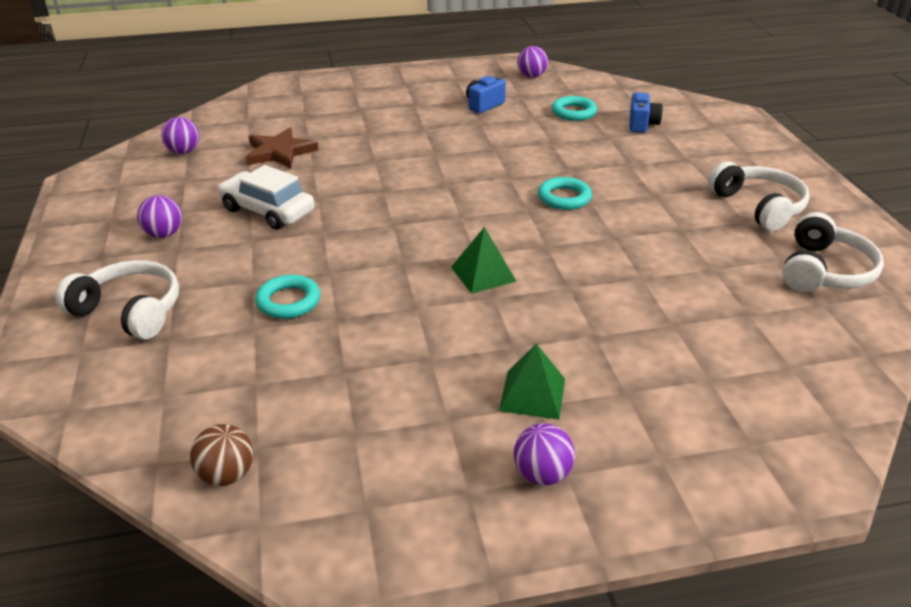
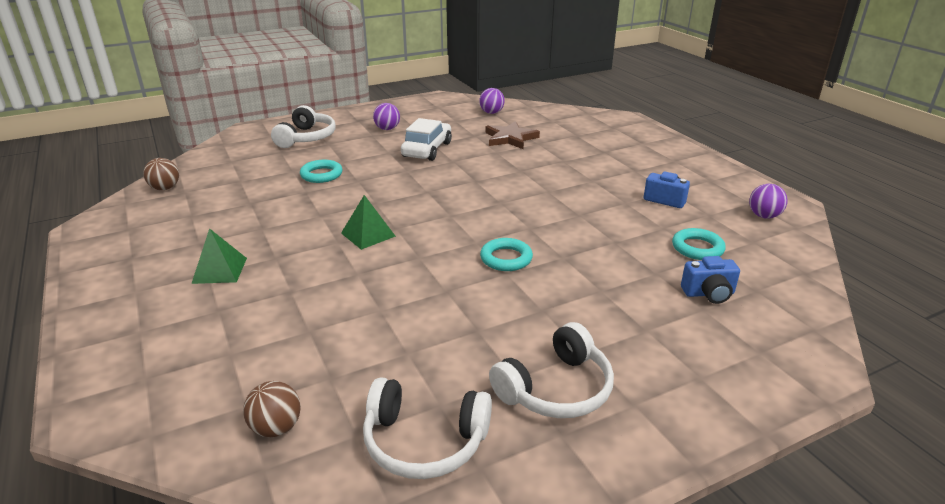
camera: 75 degrees right, 5 degrees down
purple ball [514,423,575,485] -> none
none -> brown ball [243,381,301,437]

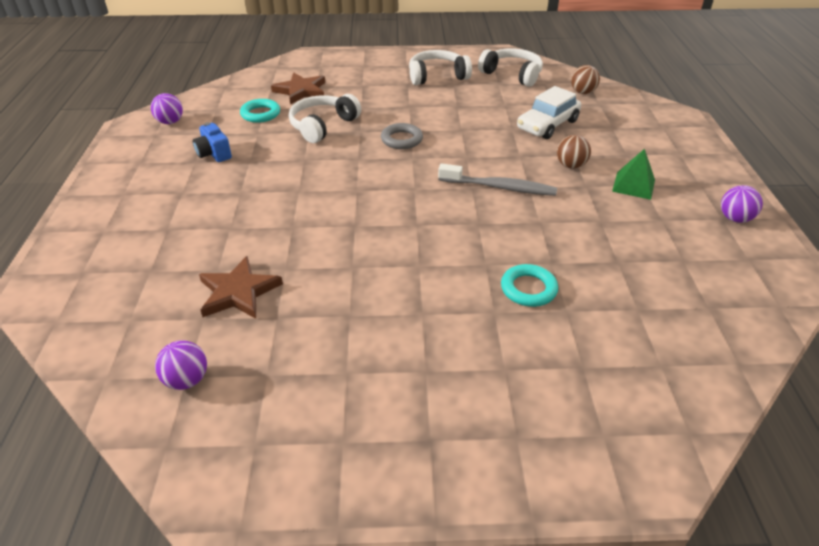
camera: 155 degrees left, 10 degrees up
brown ball [143,158,179,190] -> brown ball moved to [557,135,591,169]
white headphones [271,105,336,148] -> white headphones moved to [289,94,361,143]
green pyramid [341,195,396,250] -> grey toothbrush [438,163,557,196]
purple ball [373,103,400,130] -> purple ball moved to [721,185,763,223]
white car [401,118,452,161] -> white car moved to [517,86,581,139]
turquoise ring [480,238,533,271] -> grey ring [381,123,423,149]
blue camera [681,256,740,304] -> brown star [271,72,325,105]

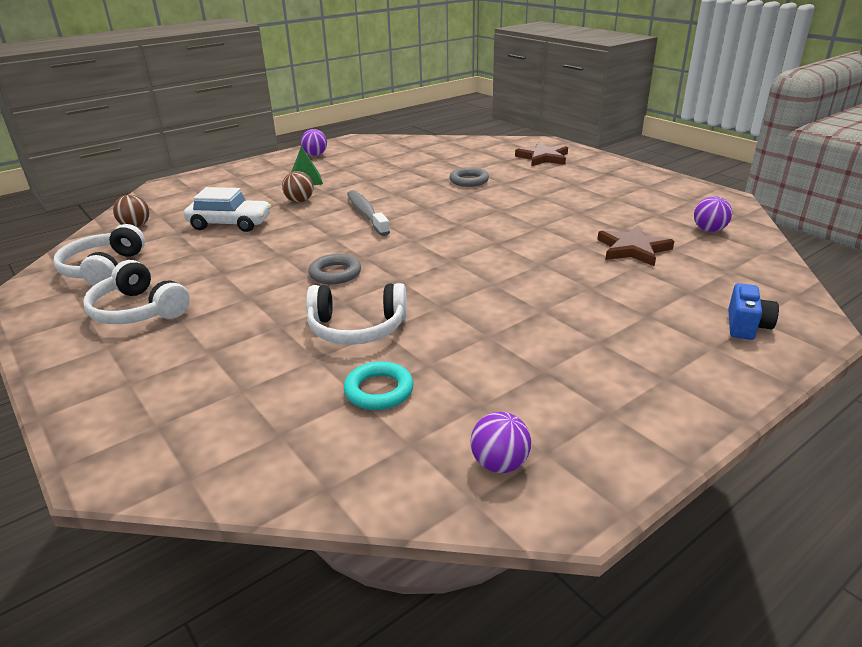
camera: 125 degrees left, 10 degrees down
blue camera [193,122,232,162] -> blue camera moved to [728,283,779,340]
brown star [271,72,325,105] -> brown star moved to [515,142,568,166]
turquoise ring [501,264,558,307] -> grey ring [450,167,489,187]

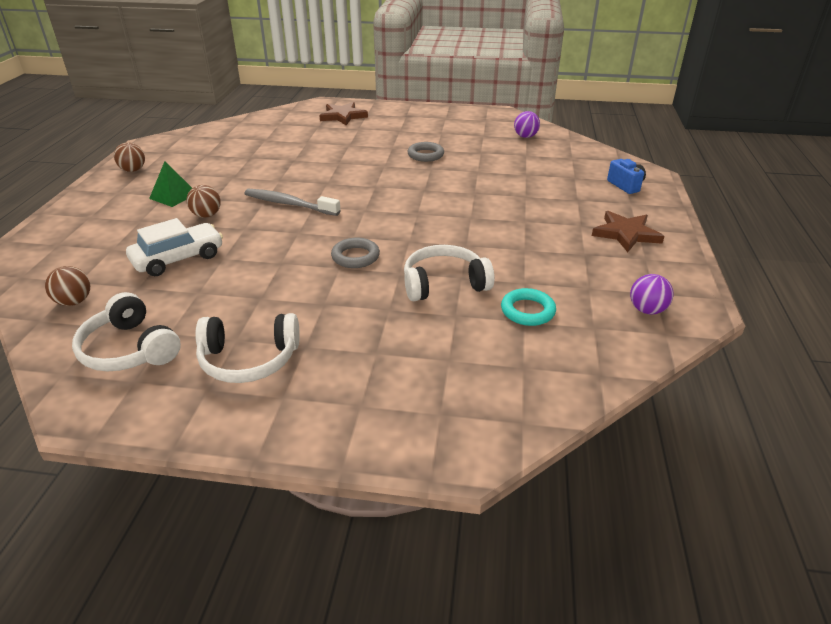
camera: 45 degrees left, 5 degrees up
purple ball [301,129,327,156] -> brown ball [114,142,145,172]
white headphones [306,283,407,345] -> white headphones turned 150 degrees counterclockwise [404,245,495,301]
grey ring [450,167,489,187] -> grey ring moved to [408,142,444,162]
brown star [597,225,674,267] -> brown star moved to [592,211,664,252]

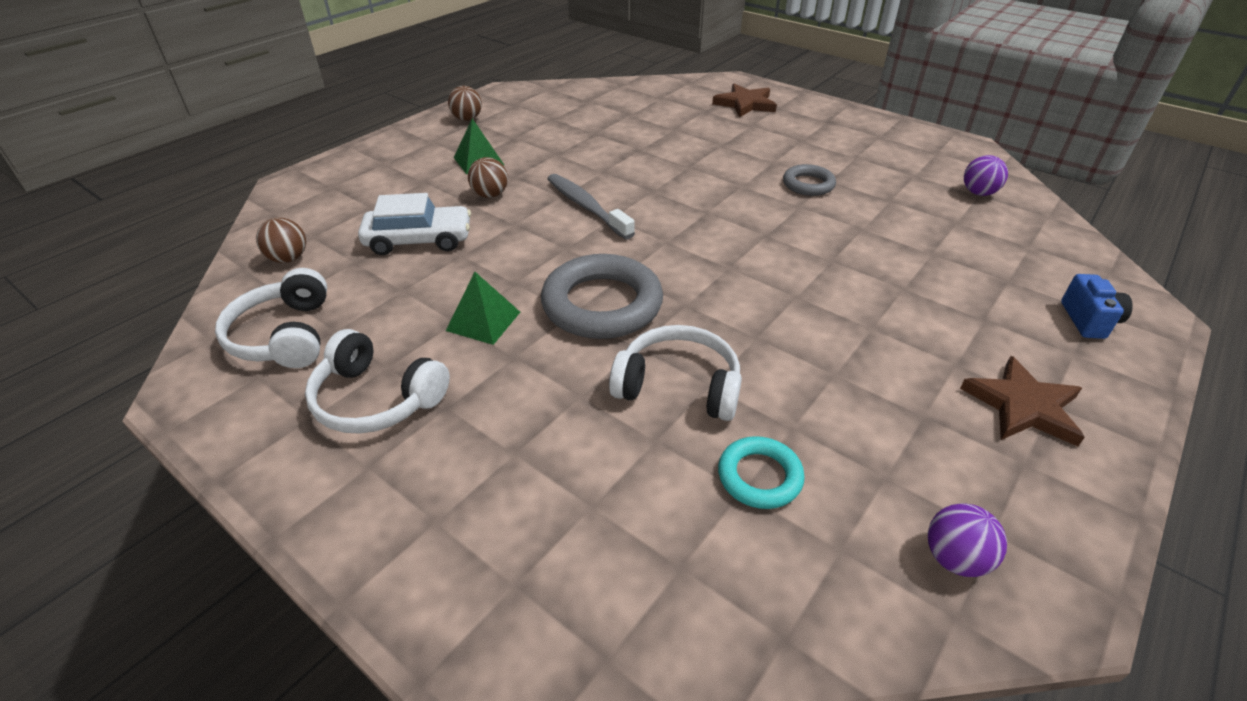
camera: 30 degrees right, 5 degrees up
grey ring [331,238,380,268] -> grey ring [541,254,663,339], size x1.85
none -> green pyramid [446,272,520,345]

